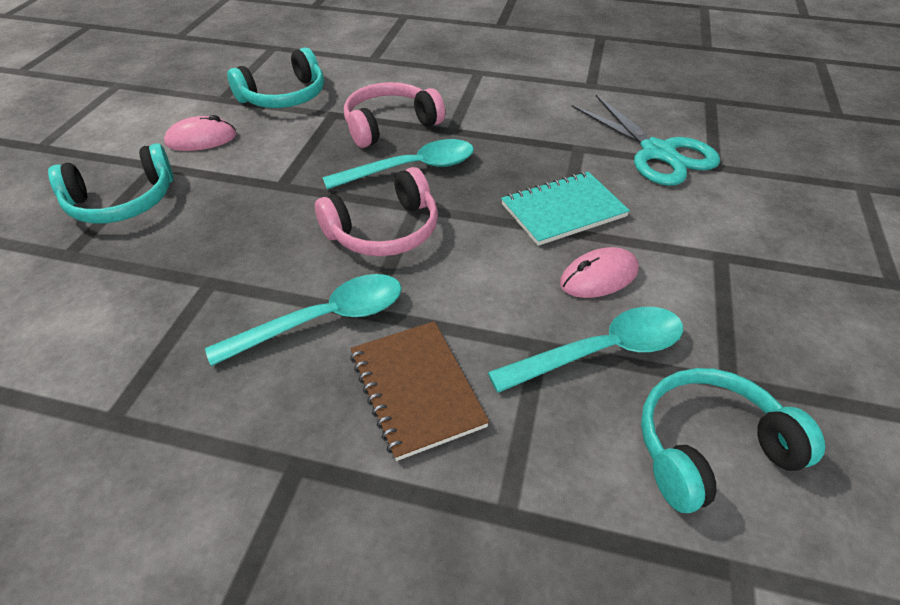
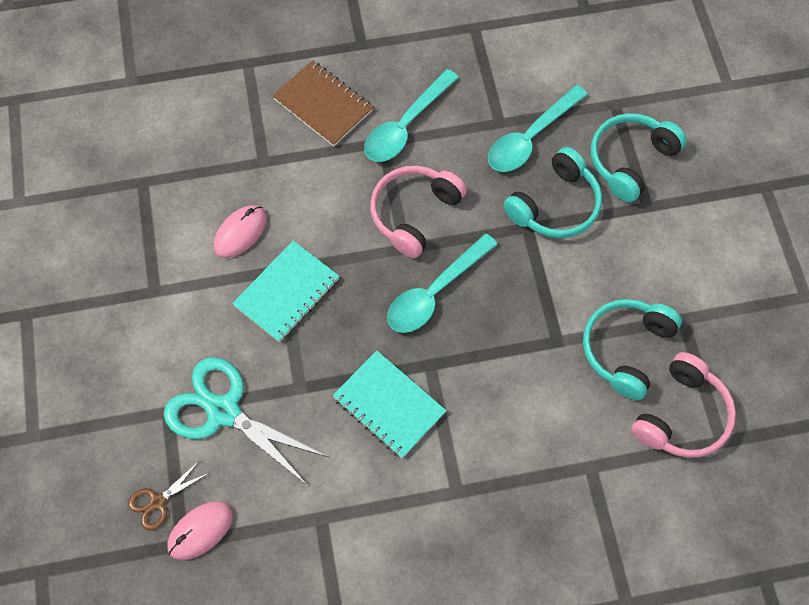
camera: 155 degrees right, 20 degrees up
pink mouse [164,115,236,151] -> pink mouse moved to [167,501,233,560]
pink headphones [344,82,445,148] -> pink headphones moved to [631,352,736,458]
turquoise spoon [488,307,683,393] -> turquoise spoon moved to [488,85,588,172]
turquoise headphones [641,368,825,513] -> turquoise headphones moved to [503,147,602,238]
none -> brown scissors [128,460,209,530]
none -> turquoise notebook [332,351,446,458]

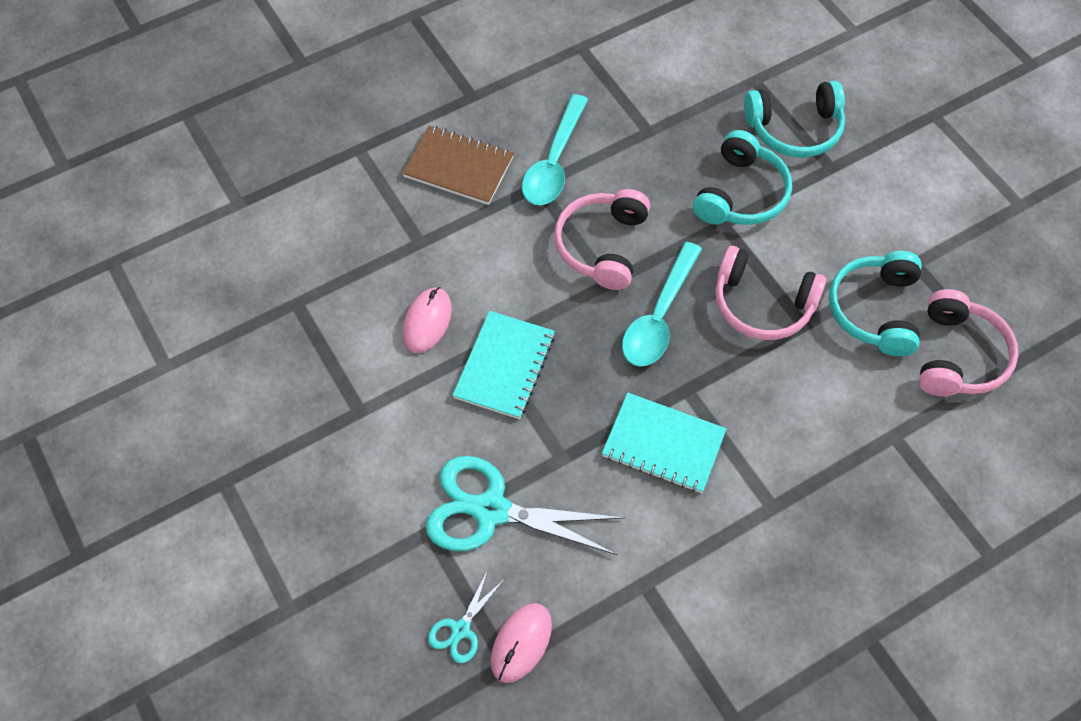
camera: 20 degrees left, 5 degrees down
brown scissors [128,460,209,530] -> turquoise scissors [428,570,504,663]
turquoise spoon [488,85,588,172] -> none
turquoise headphones [591,113,687,203] -> turquoise headphones turned 120 degrees counterclockwise [744,81,845,157]
none -> pink headphones [715,246,826,340]

